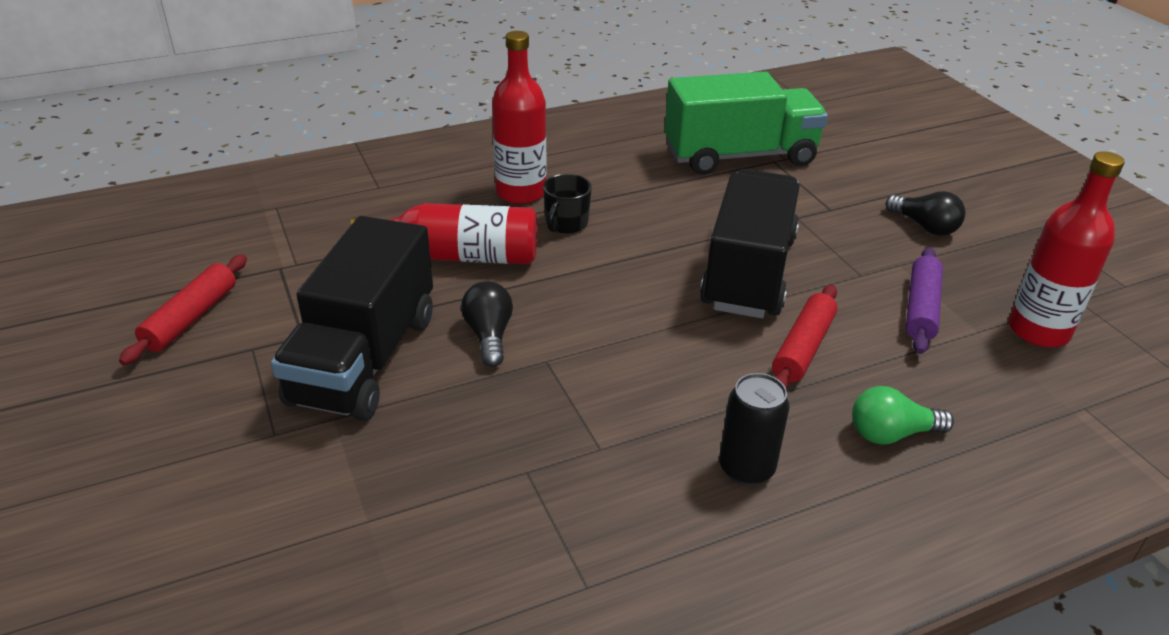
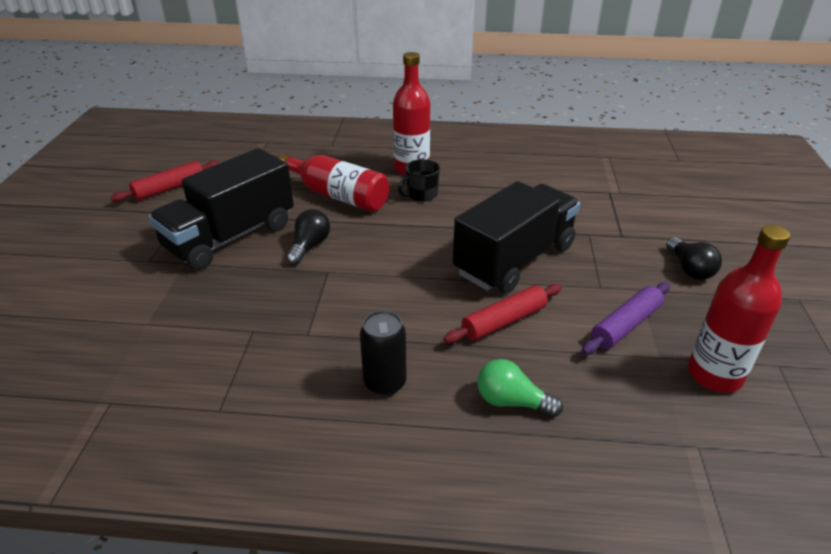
camera: 30 degrees right, 0 degrees up
green truck [664,72,828,175] -> none

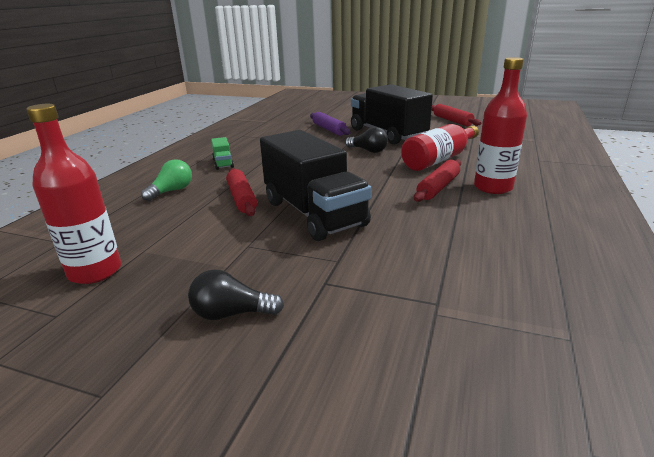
camera: 105 degrees right, 10 degrees down
black can [360,310,407,396] -> green truck [211,137,234,170]
black mug [398,159,440,202] -> red rolling pin [414,159,461,202]
purple rolling pin [582,282,670,355] -> purple rolling pin moved to [310,112,351,136]

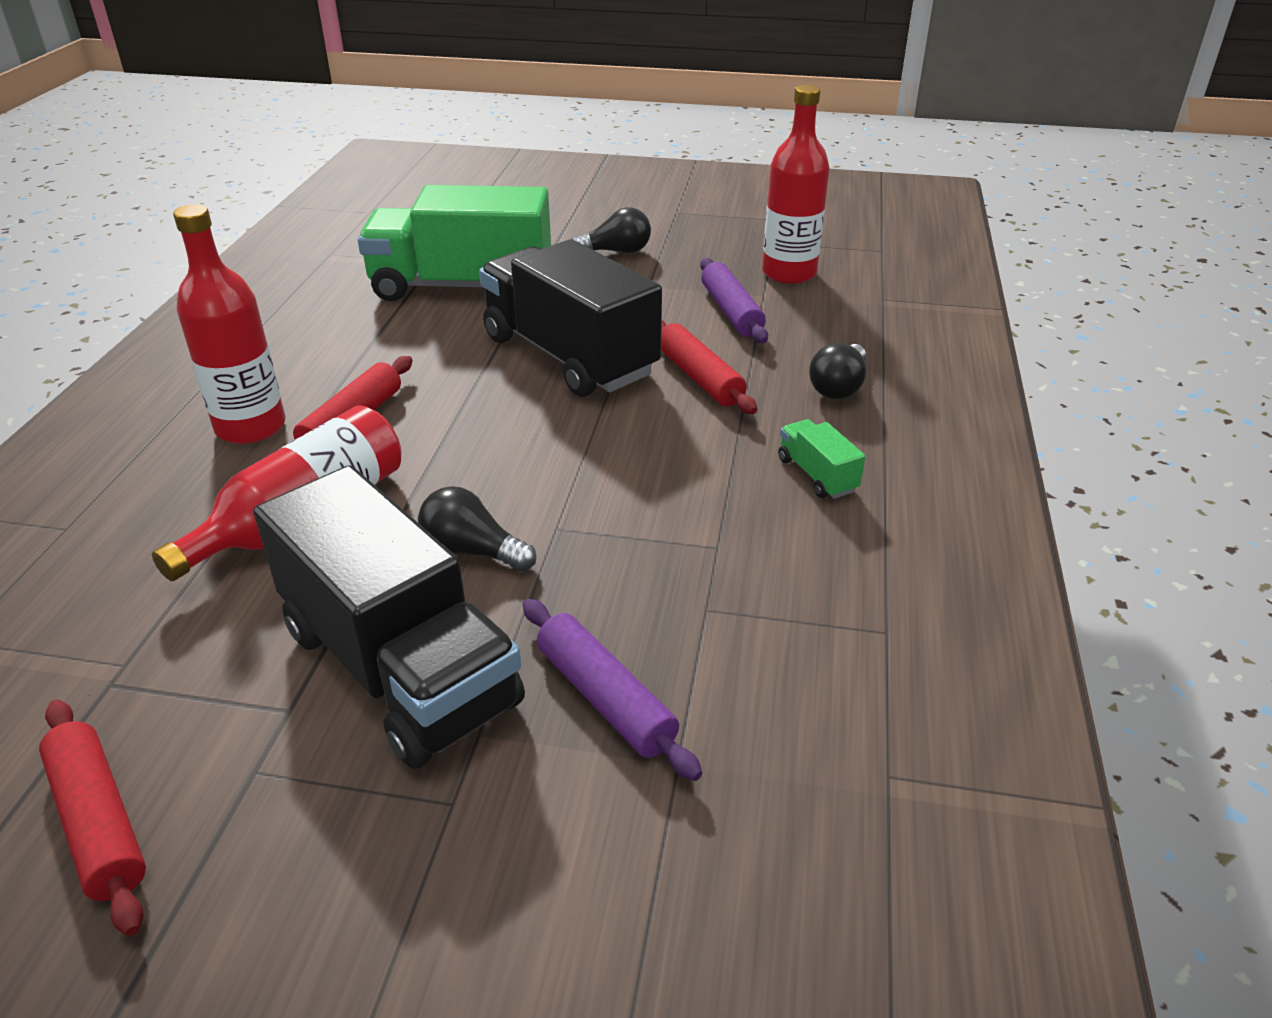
camera: 170 degrees right, 10 degrees up
green light bulb [141,159,192,201] -> black light bulb [809,343,866,399]
none -> green truck [358,185,551,301]
none -> purple rolling pin [700,258,768,343]

